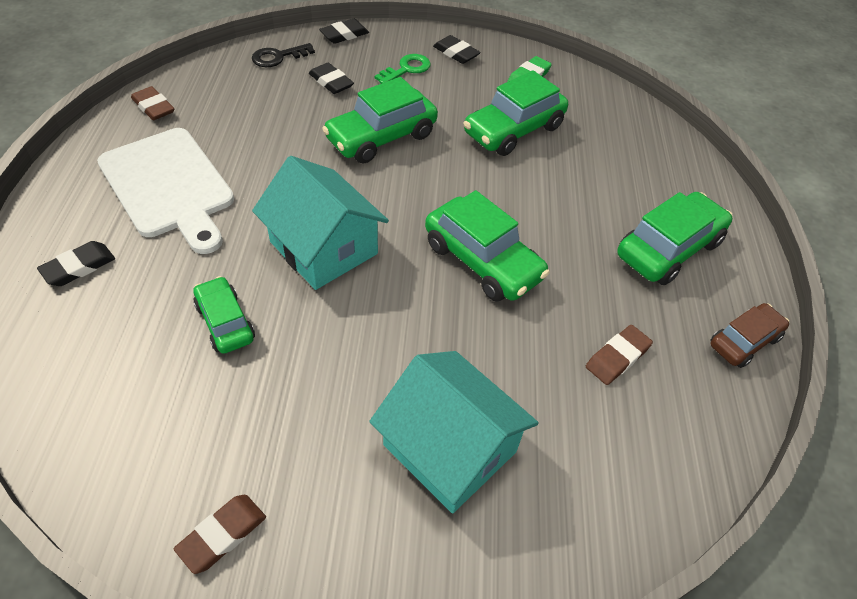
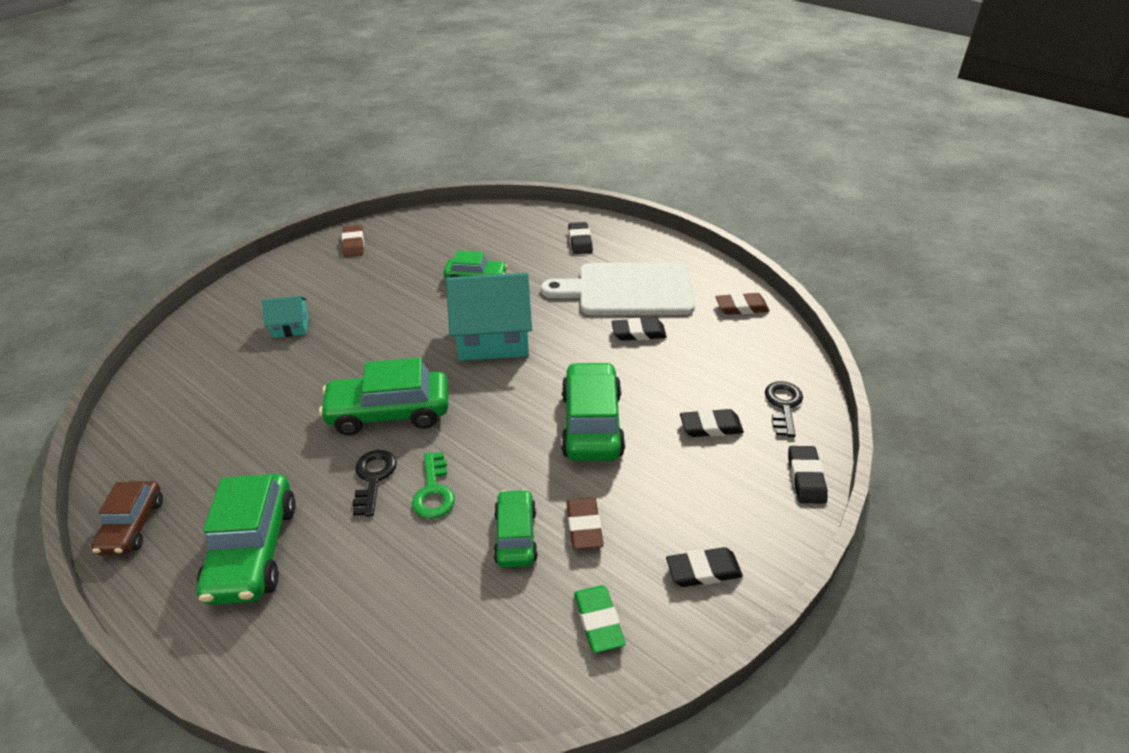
camera: 130 degrees right, 10 degrees down
turquoise house [369,351,539,513] -> turquoise house [262,296,309,338], size x0.49
green key [375,54,431,84] -> green key moved to [412,452,455,519]
green car [463,70,568,156] -> green car [493,489,538,568], size x0.61
brown eraser [586,325,653,385] -> brown eraser moved to [566,497,604,550]
none -> black key [352,450,397,517]
none -> black eraser [612,318,667,341]

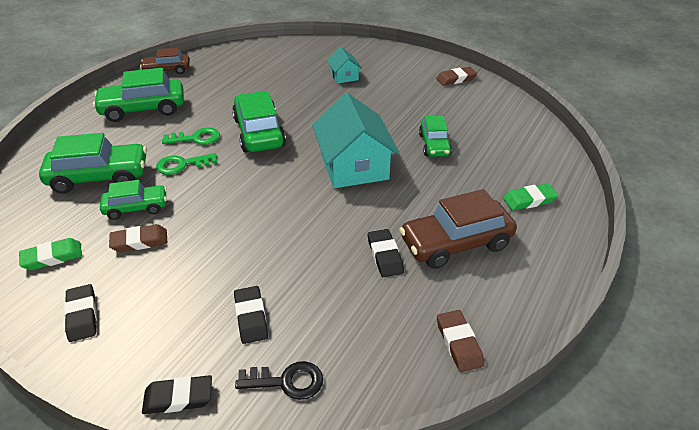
camera: 80 degrees right, 0 degrees up
black key [352,450,397,517] -> green key [162,127,220,145]
white cutting board [541,262,695,315] -> brown car [399,189,517,269]
green car [561,362,625,461] -> green car moved to [39,133,147,194]
black eraser [568,222,593,254] -> green eraser [503,183,558,210]

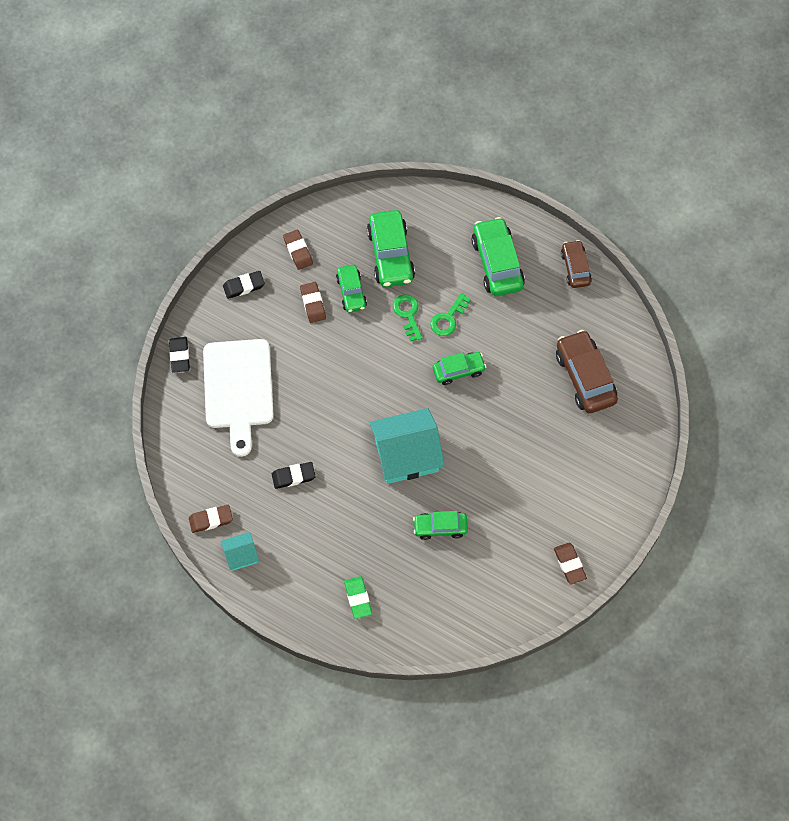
camera: 90 degrees right, 25 degrees up
green eraser [19,238,82,270] -> brown eraser [283,230,313,270]
green key [162,127,220,145] -> green key turned 45 degrees clockwise [430,293,471,336]
green car [232,91,286,152] -> green car [433,352,486,385], size x0.61
black eraser [234,286,268,344] -> white cutting board [203,339,274,457]
black key [235,361,323,400] -> none
turquoise house [327,47,362,84] -> turquoise house moved to [221,532,259,571]
brown car [399,189,517,269] -> brown car moved to [556,330,618,413]

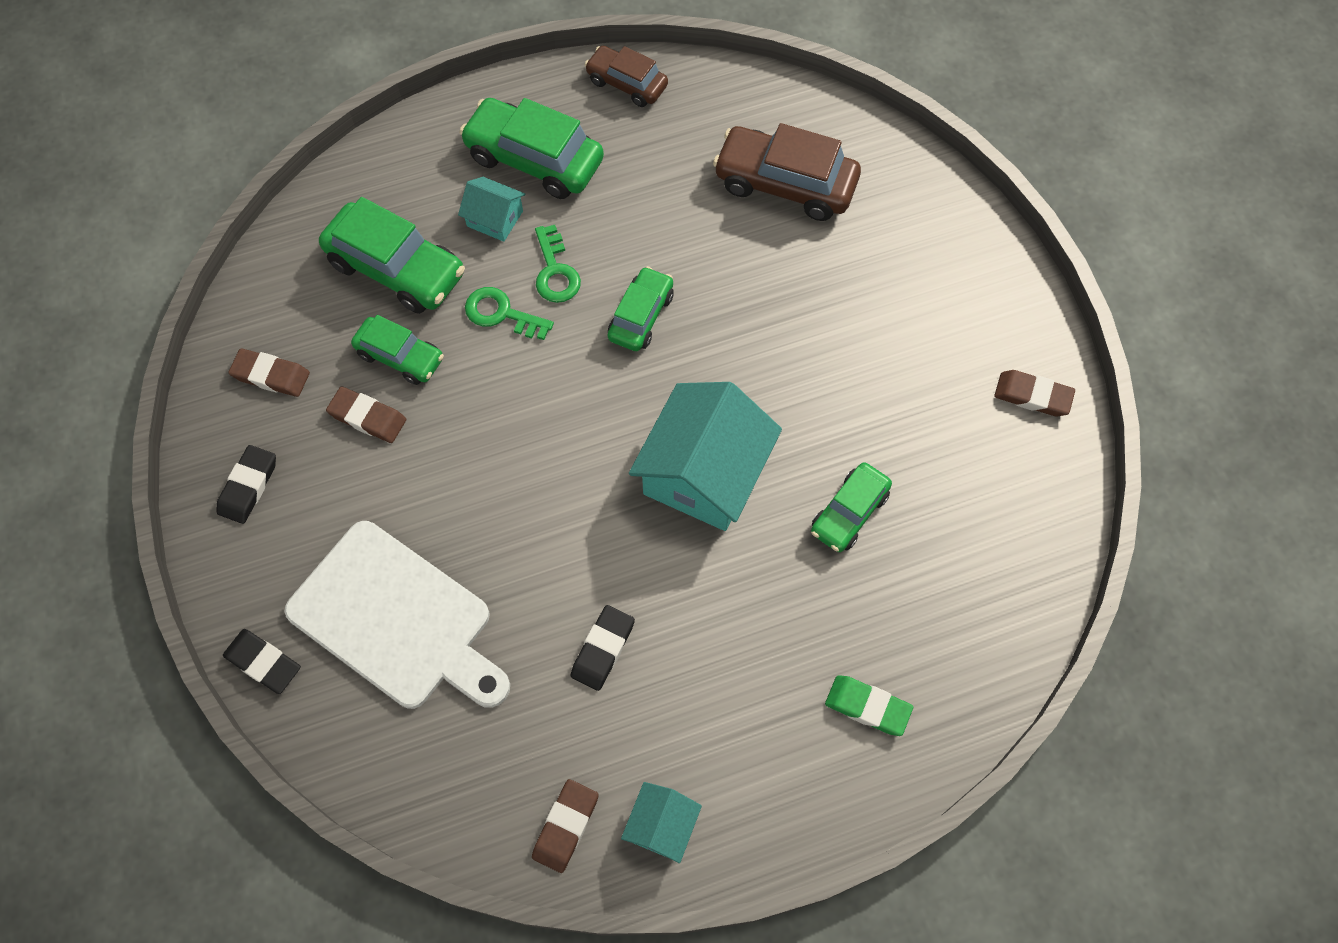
camera: 50 degrees left, 0 degrees up
none -> turquoise house [458,177,525,242]

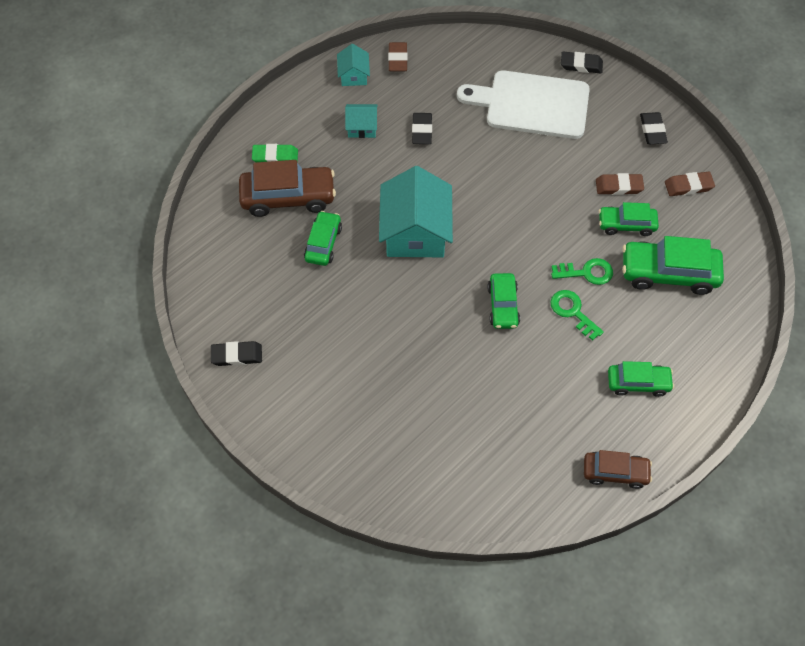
camera: 155 degrees right, 5 degrees down
turquoise house [458,177,525,242] -> turquoise house moved to [345,104,378,138]
green car [459,98,604,199] -> green car [608,361,674,397], size x0.61
brown car [713,123,861,221] -> brown car moved to [239,160,336,217]
brown eraser [994,370,1075,416] -> black eraser [211,341,262,366]

